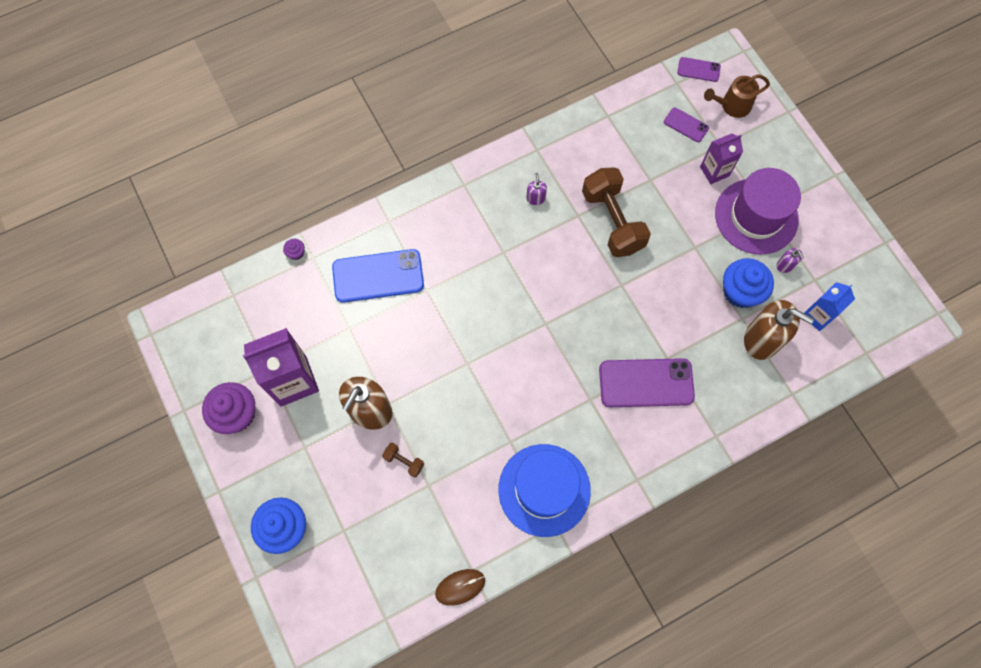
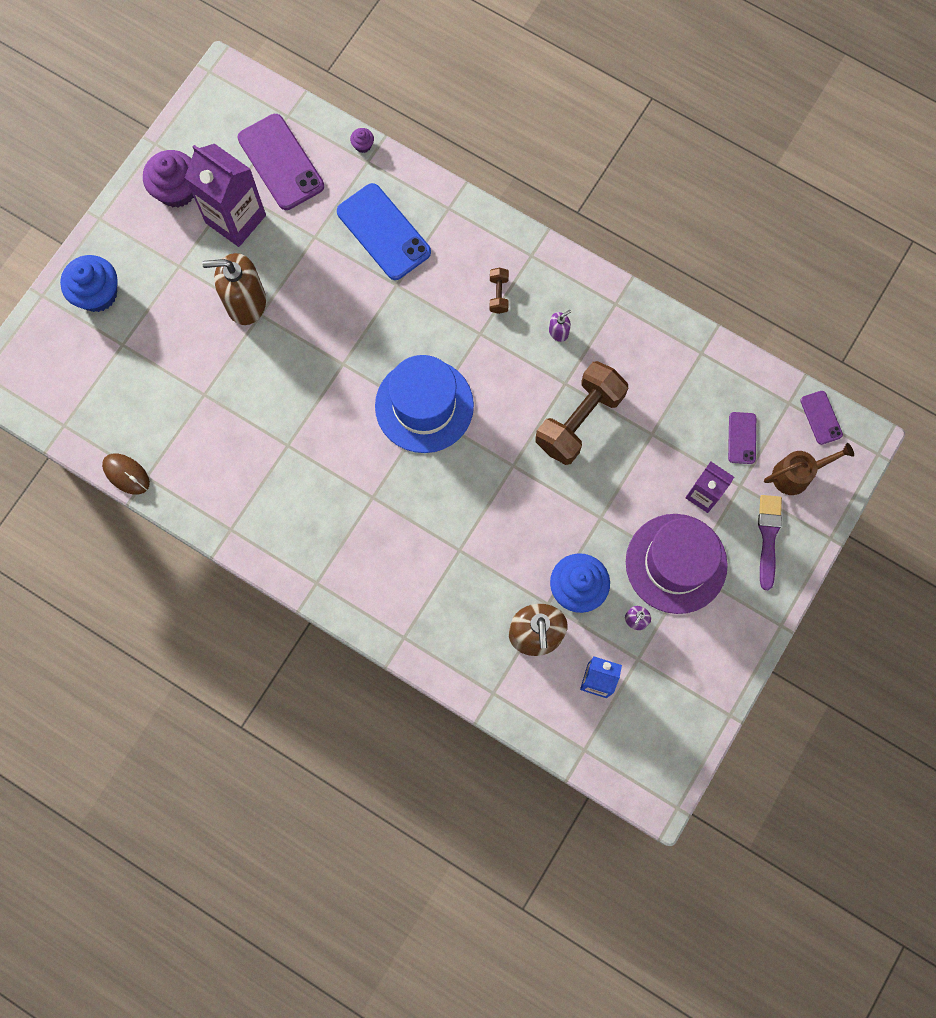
camera: 60 degrees right, 5 degrees up
brown dumbbell [382,442,424,478] -> brown dumbbell moved to [490,268,509,314]
blue hat [498,444,591,537] -> blue hat moved to [375,355,474,453]
purple phone [599,358,695,407] -> purple phone moved to [238,114,324,210]
brown watering can [704,74,770,118] -> brown watering can turned 120 degrees clockwise [764,443,854,495]
none -> purple brush [758,495,782,590]

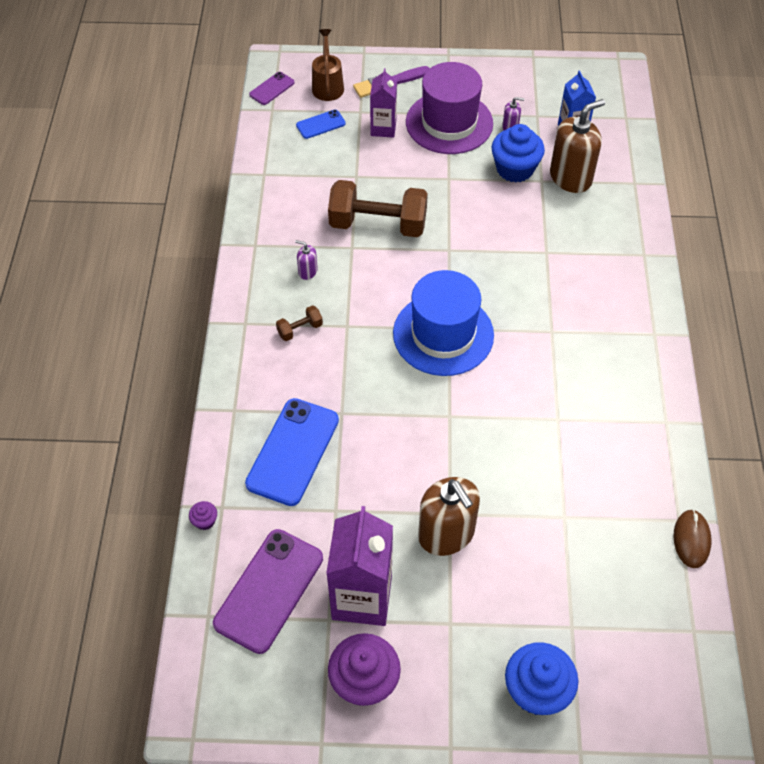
camera: 120 degrees left, 20 degrees down
purple phone [728,412,756,464] -> blue phone [296,110,346,139]
brown watering can [764,443,854,495] -> brown watering can turned 45 degrees clockwise [312,29,344,101]

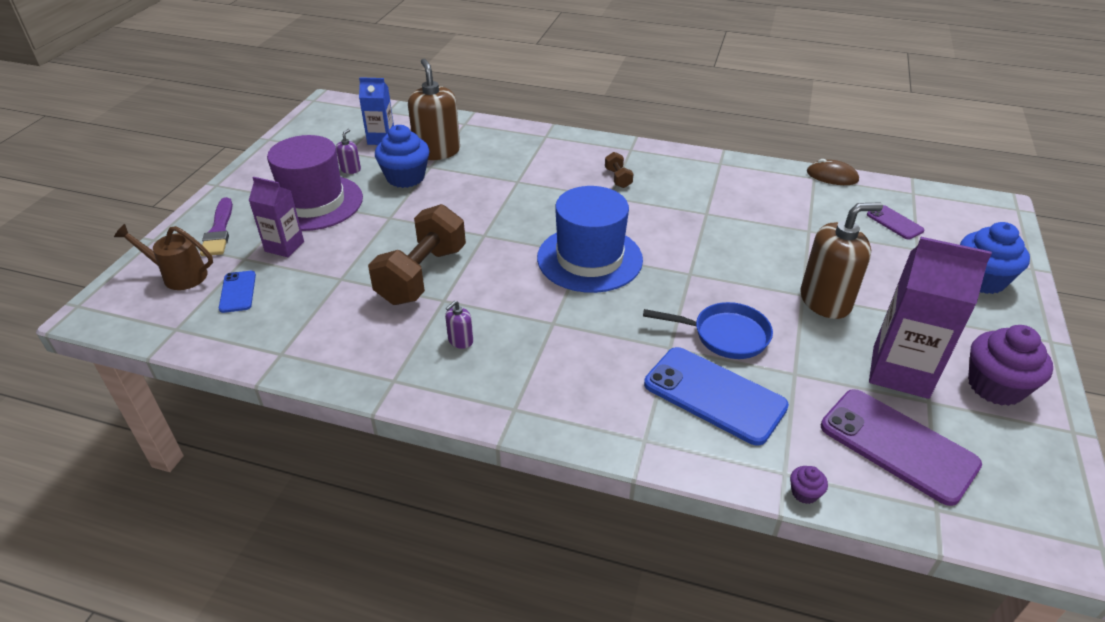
camera: 75 degrees left, 15 degrees down
purple phone [249,72,294,105] -> purple phone moved to [867,205,925,240]
brown dumbbell [276,305,323,341] -> brown dumbbell moved to [605,152,633,188]
none -> blue pan [643,302,773,359]

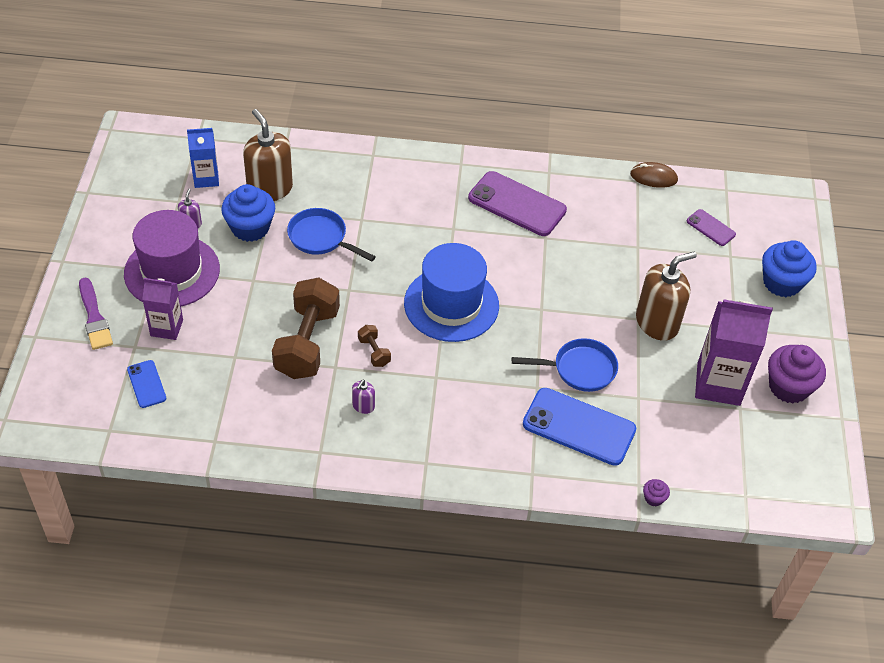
camera: 15 degrees left, 10 degrees up
brown watering can [114,224,213,290] -> none
brown dumbbell [605,152,633,188] -> brown dumbbell moved to [358,325,391,367]
purple phone [821,389,982,506] -> purple phone moved to [468,171,567,236]
none -> blue pan [287,208,376,261]

